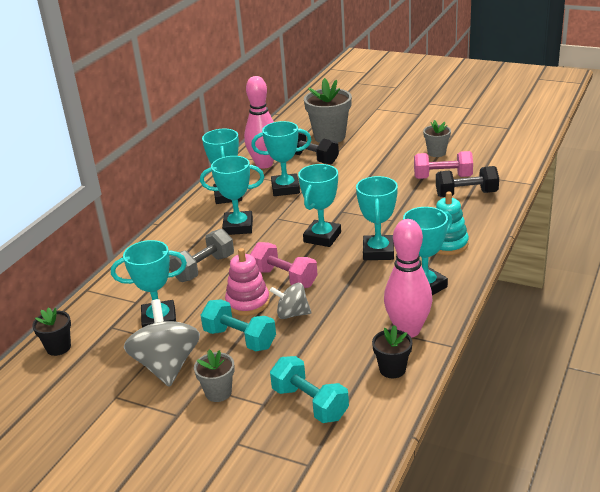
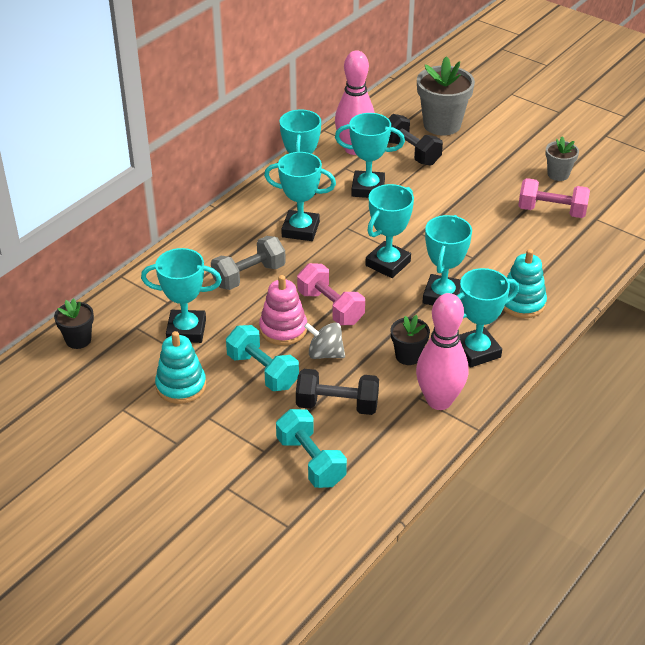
camera: 10 degrees right, 10 degrees up
grey spinning top [124,299,200,387] -> turquoise stacking toy [155,331,206,404]
grey flower pot [194,350,235,402] -> none
black flower pot [372,325,412,378] -> black flower pot moved to [391,315,430,365]
black dumbbell [436,166,499,197] -> black dumbbell moved to [296,369,379,415]

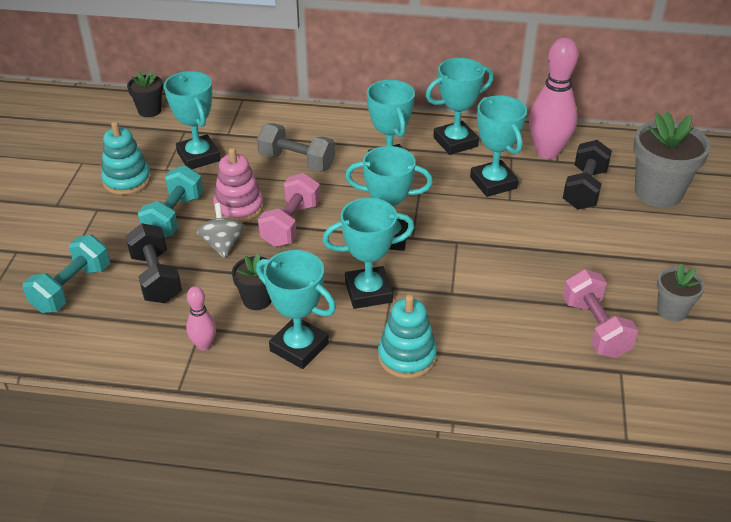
camera: 60 degrees right, 0 degrees up
pink bowling pin [416,293,468,410] -> pink bowling pin [186,286,216,350], size x0.50

